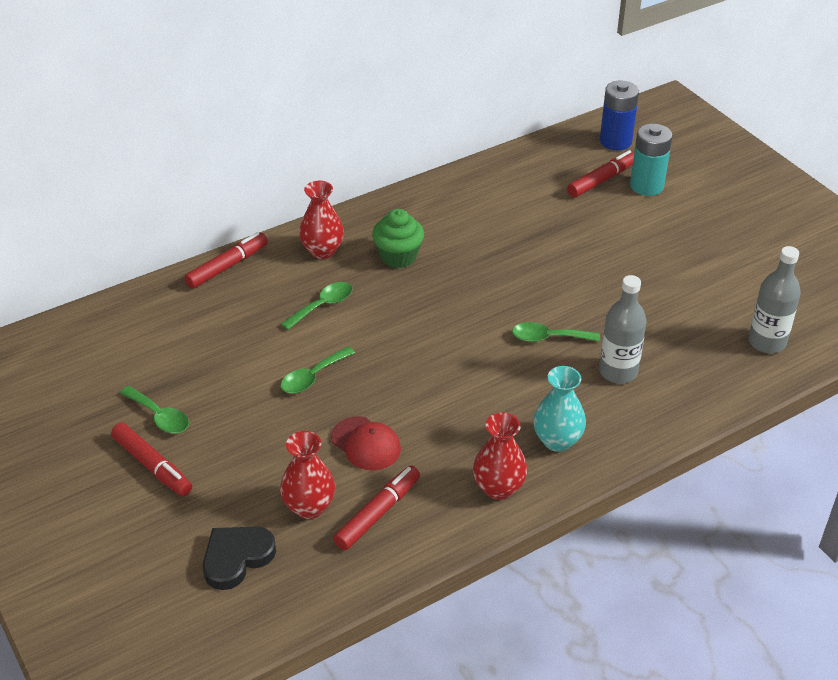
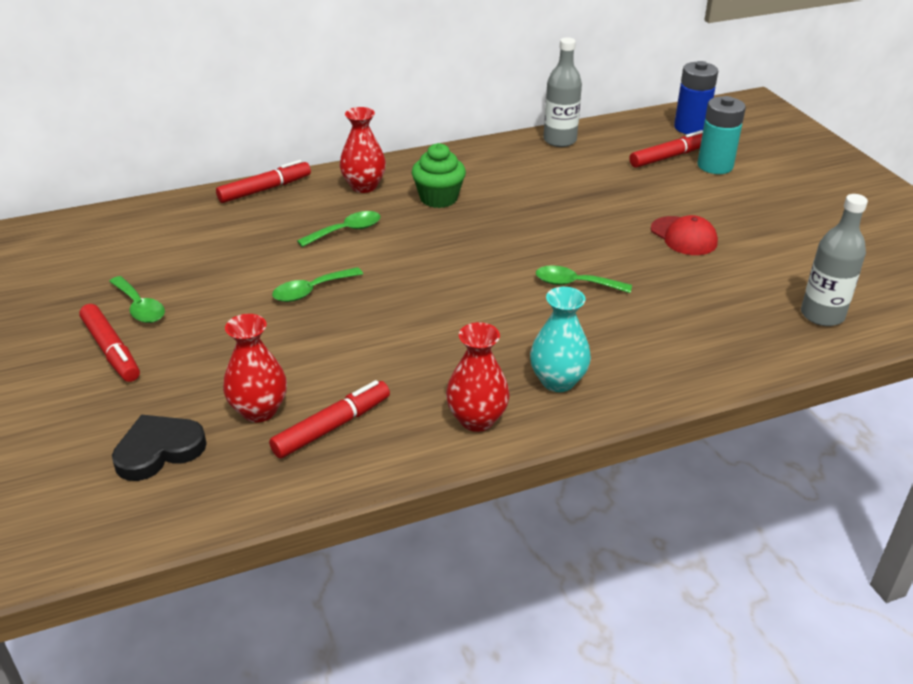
camera: 10 degrees right, 5 degrees down
red cap [331,416,401,470] -> red cap moved to [651,215,718,255]
grey bottle [599,275,647,384] -> grey bottle moved to [544,37,582,147]

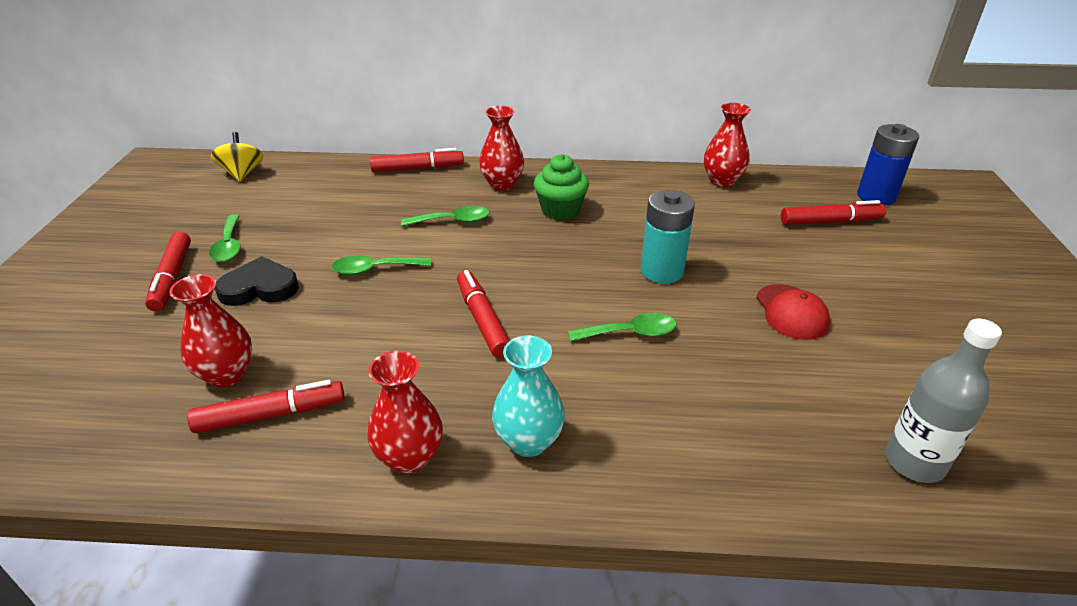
camera: 25 degrees right, 0 degrees up
black heart [112,415,207,481] -> black heart moved to [215,256,299,306]
green spoon [536,265,632,293] -> green spoon turned 135 degrees clockwise [568,313,677,342]
grey bottle [544,37,582,147] -> red vase [704,103,751,187]
turquoise battery [697,96,746,174] -> turquoise battery moved to [641,190,695,284]
none -> yellow spinning top [211,132,263,182]
none -> red marker [457,270,510,358]

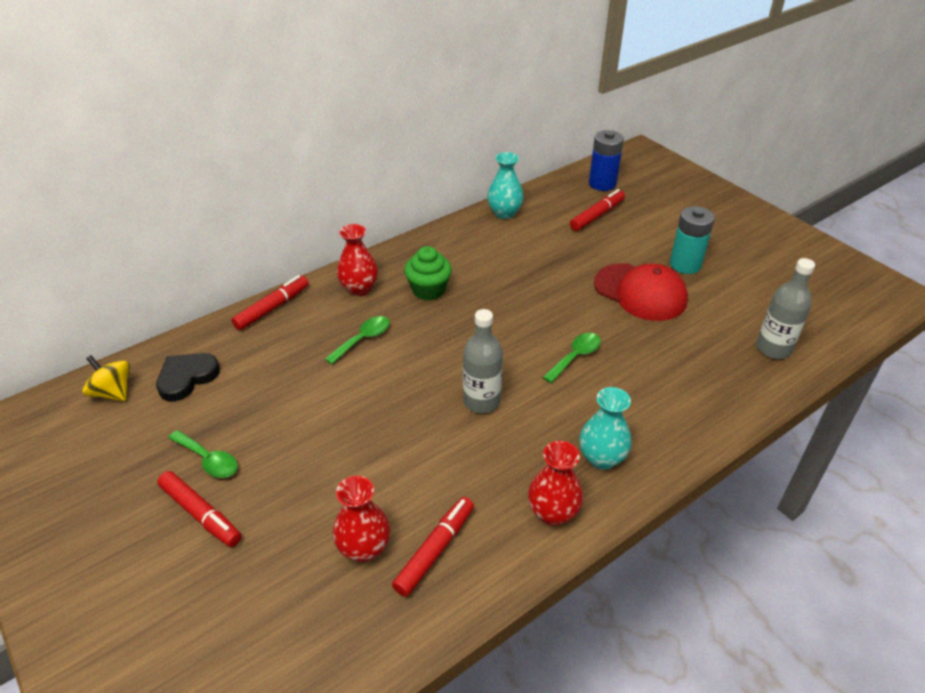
camera: 40 degrees left, 5 degrees up
black heart [215,256,299,306] -> black heart moved to [156,353,220,402]
green spoon [332,255,431,275] -> none
red marker [457,270,510,358] -> grey bottle [463,309,503,413]
turquoise battery [641,190,695,284] -> turquoise battery moved to [670,206,715,274]
red vase [704,103,751,187] -> turquoise vase [487,152,524,219]
red cap [756,284,830,340] -> red cap [594,263,688,321], size x1.61

